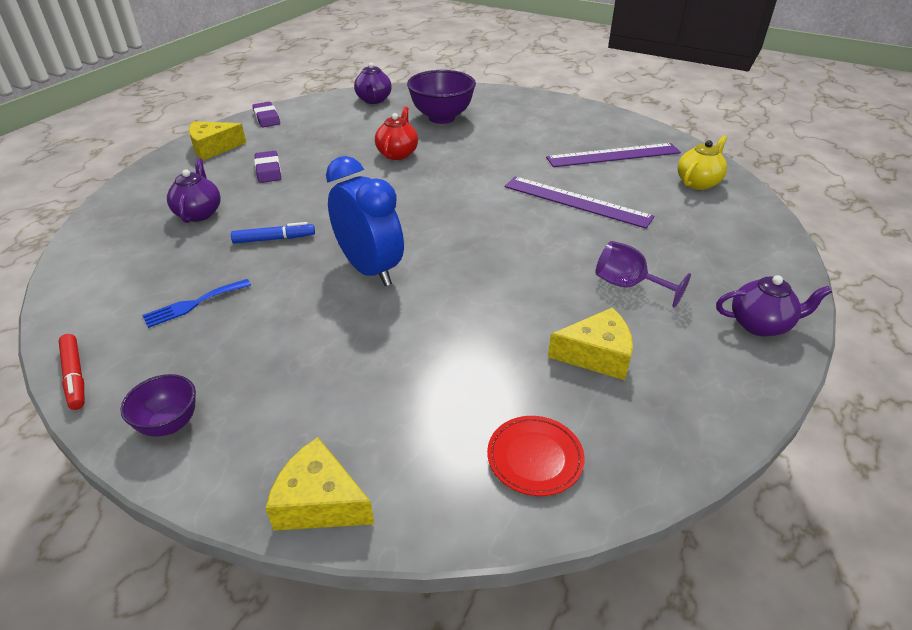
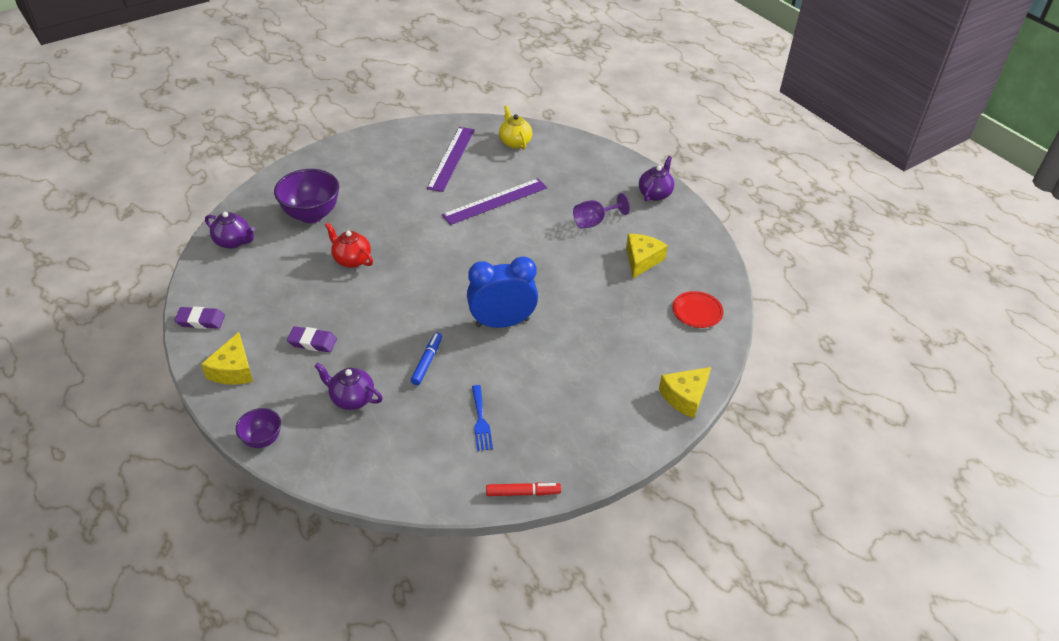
camera: 65 degrees left, 5 degrees up
purple bowl [121,374,196,437] -> purple bowl moved to [236,408,281,448]

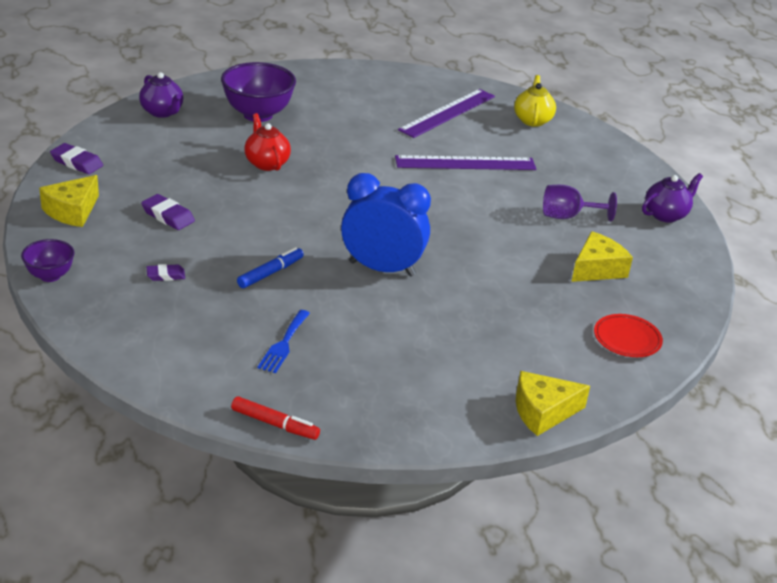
camera: 25 degrees right, 10 degrees down
purple teapot [314,363,383,410] -> purple eraser [147,264,185,281]

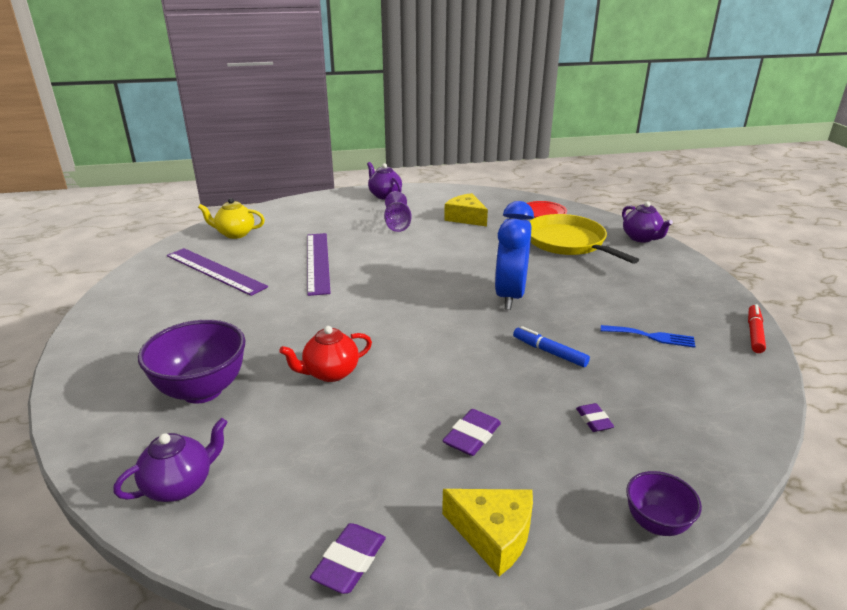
camera: 90 degrees left, 5 degrees down
yellow cheese [516,371,590,436] -> purple teapot [622,201,673,242]
none -> yellow pan [529,214,639,264]

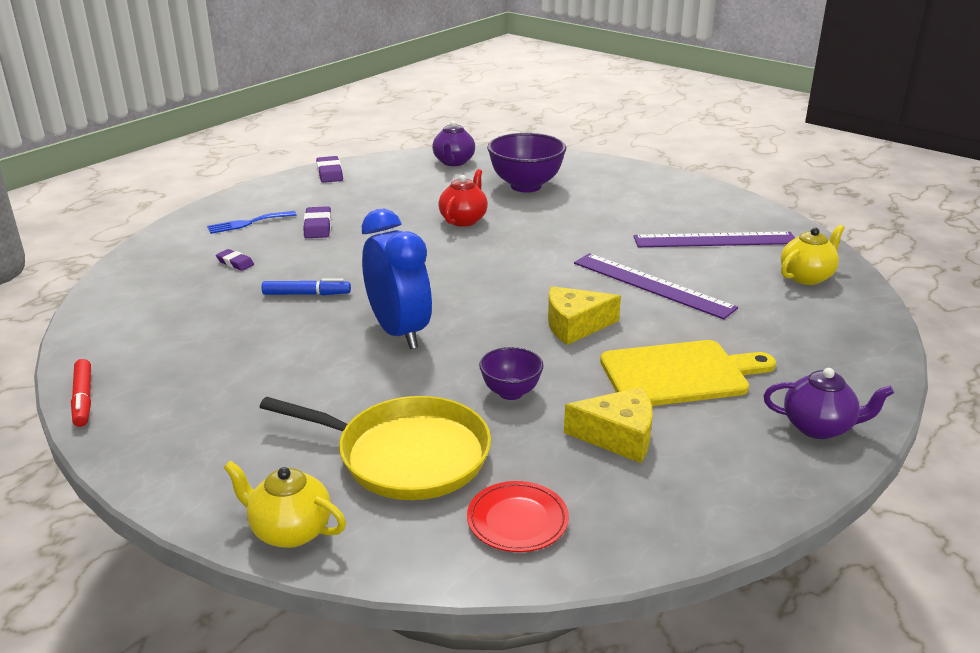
camera: 140 degrees right, 0 degrees up
purple goblet [384,191,412,232] -> yellow cutting board [600,340,776,406]
yellow cheese [442,489,533,576] -> yellow cheese moved to [548,286,621,345]
blue fork [601,325,695,348] -> blue fork moved to [207,211,296,234]
purple teapot [622,201,673,242] -> yellow teapot [223,460,346,548]
purple bowl [626,471,702,536] -> purple bowl moved to [479,347,544,400]

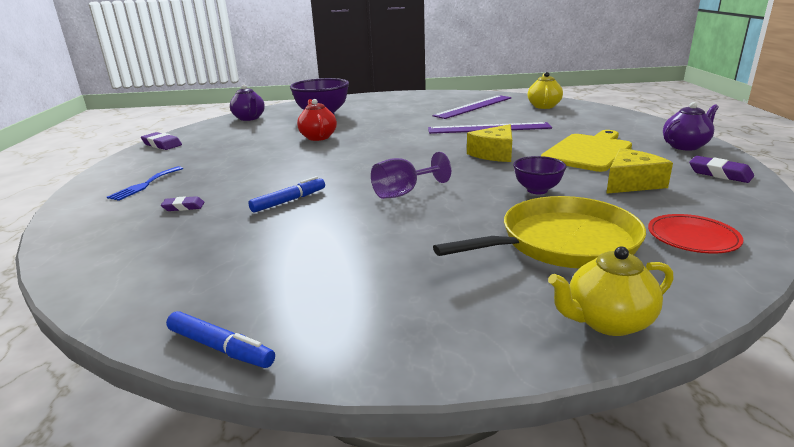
camera: 40 degrees left, 5 degrees down
red marker [71,359,91,427] -> blue marker [166,311,275,368]
purple eraser [303,206,331,238] -> purple eraser moved to [689,156,754,183]
blue clock [362,209,432,349] -> purple goblet [371,152,451,199]

